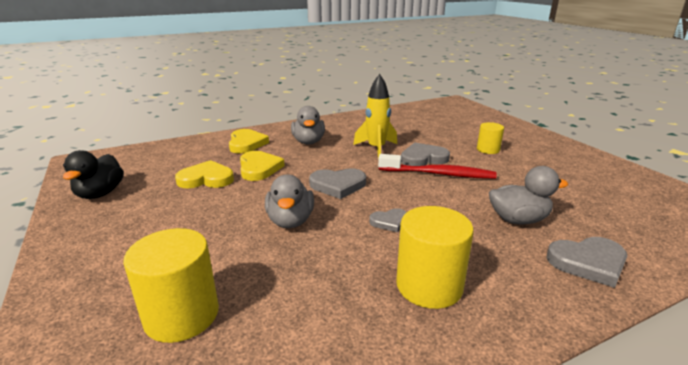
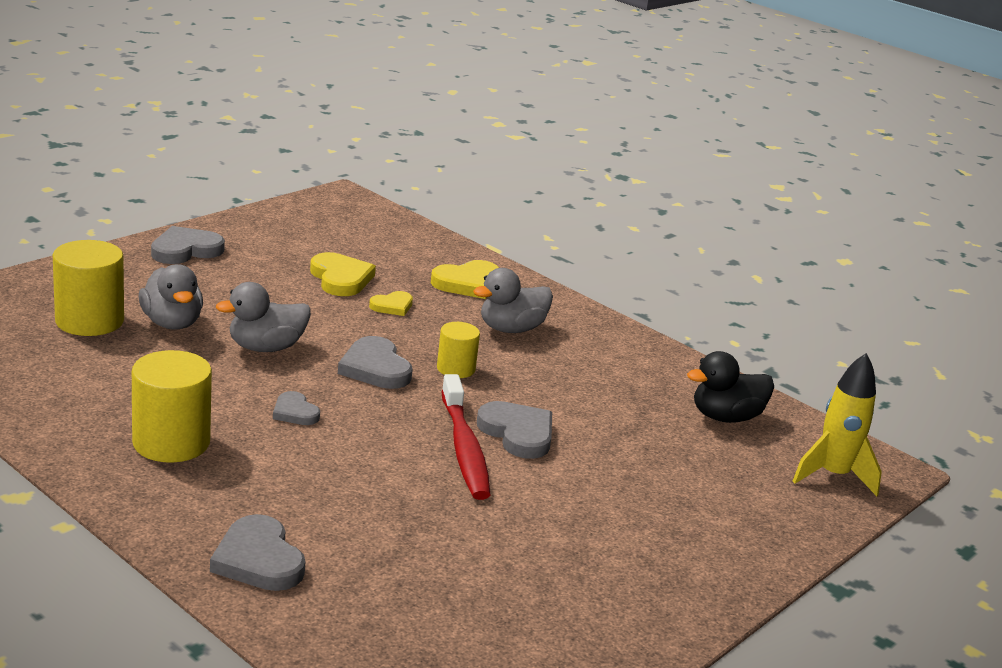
camera: 65 degrees right, 0 degrees up
black duck [63,150,124,199] -> black duck moved to [687,351,774,423]
yellow heart [240,151,285,181] -> yellow heart [369,291,413,316], size x0.60
yellow rocket [353,74,397,160] -> yellow rocket moved to [792,353,882,496]
yellow cylinder [477,122,504,154] -> yellow cylinder moved to [437,322,480,378]
grey duck [489,166,568,224] -> grey duck moved to [139,264,203,330]
none -> grey heart [151,226,225,264]

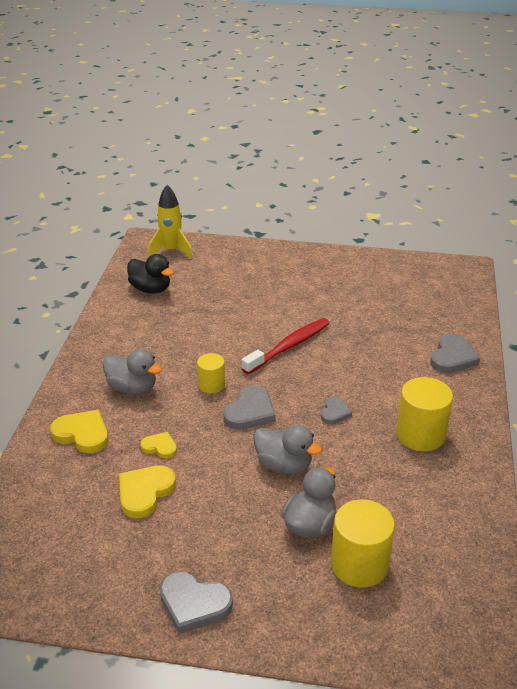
camera: 120 degrees left, 10 degrees up
grey heart [477,401,552,459] -> none

